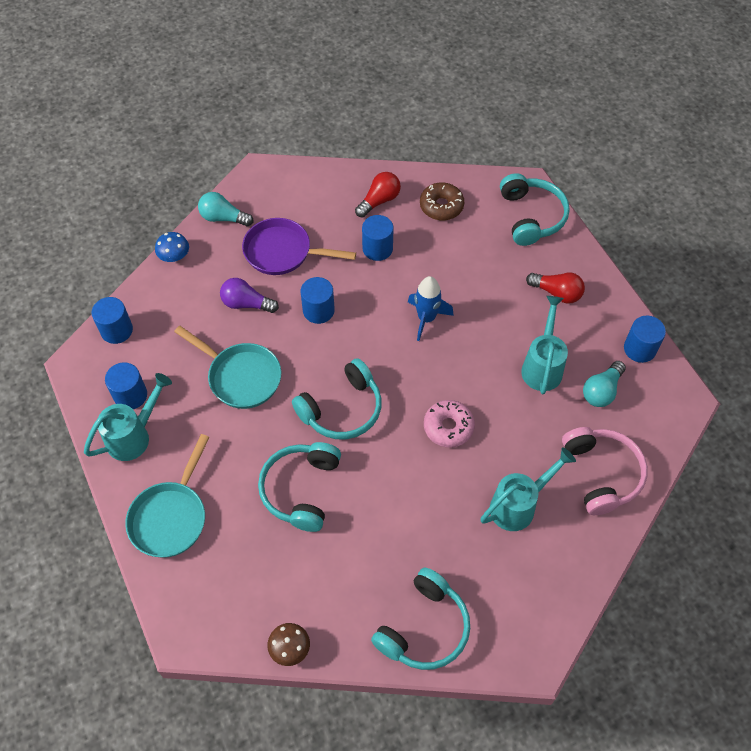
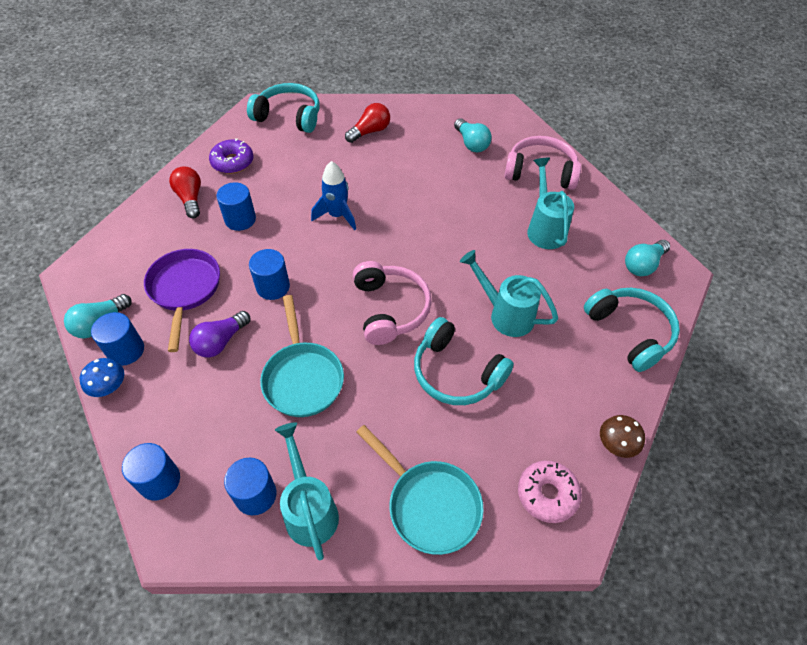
camera: 65 degrees left, 5 degrees down
turquoise pan [174,326,281,409] -> turquoise pan turned 105 degrees clockwise [260,295,344,417]
purple pan [242,218,356,275] -> purple pan turned 135 degrees clockwise [144,249,220,352]
turquoise headphones [292,358,382,439] -> pink headphones [353,261,432,345]
brown donut [420,183,464,220] -> purple donut [209,138,254,174]
pink donut [424,400,475,448] -> pink donut moved to [518,461,582,523]
turquoise watering can [521,296,568,394] -> turquoise watering can moved to [460,250,558,337]
blue cylinder [624,315,666,363] -> blue cylinder moved to [91,312,144,366]
none -> turquoise light bulb [625,240,670,276]

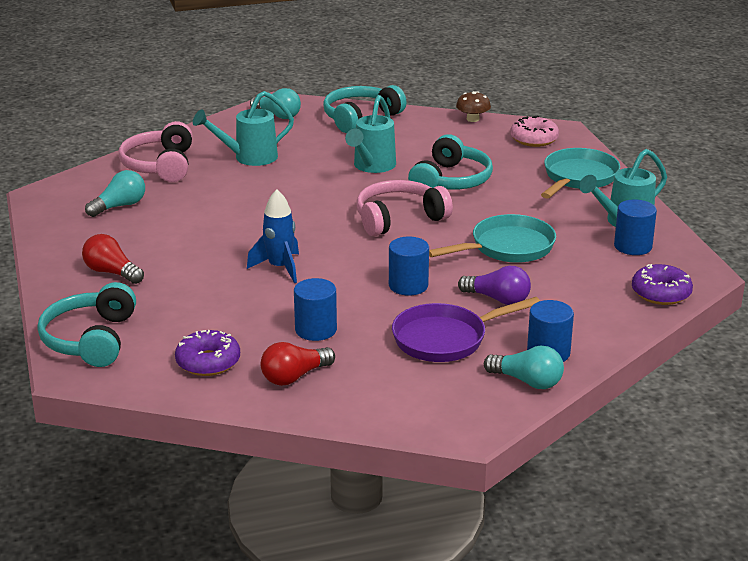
camera: 105 degrees left, 25 degrees down
blue mushroom [80,358,124,397] -> none
blue cylinder [122,443,180,500] -> purple donut [632,264,693,305]

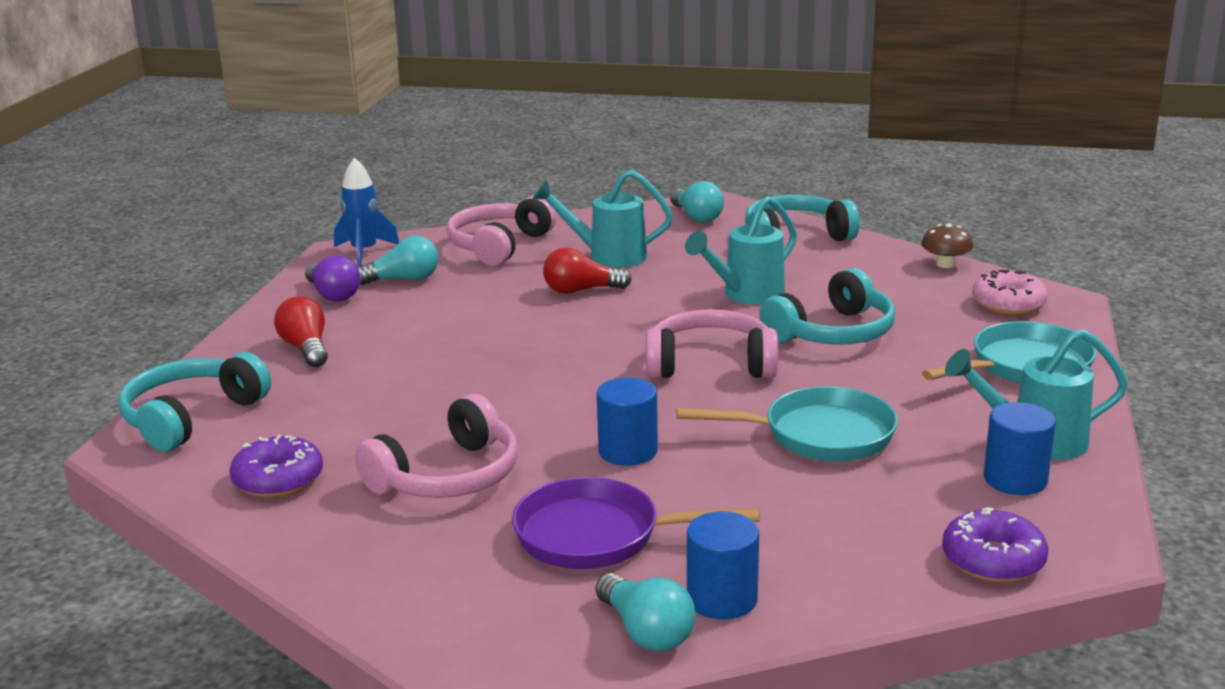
camera: 30 degrees right, 5 degrees down
blue rocket [247,189,299,283] -> blue rocket moved to [334,157,399,266]
red light bulb [261,342,335,386] -> red light bulb moved to [543,248,632,294]
blue cylinder [294,278,337,341] -> pink headphones [355,394,518,498]
purple light bulb [458,266,531,305] -> purple light bulb moved to [305,255,361,302]

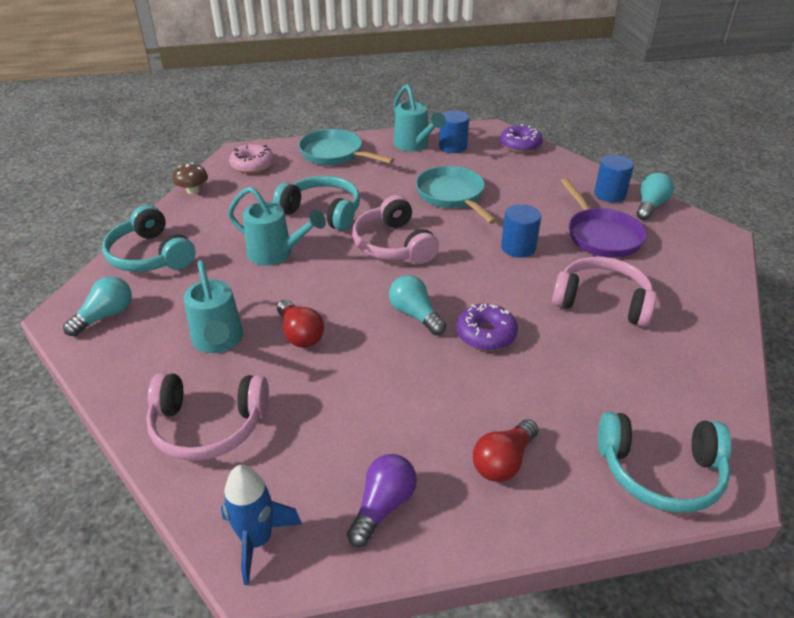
camera: 115 degrees left, 15 degrees up
purple donut [230,435,323,498] -> purple donut moved to [456,303,518,351]
turquoise light bulb [357,236,439,285] -> turquoise light bulb moved to [389,275,446,335]

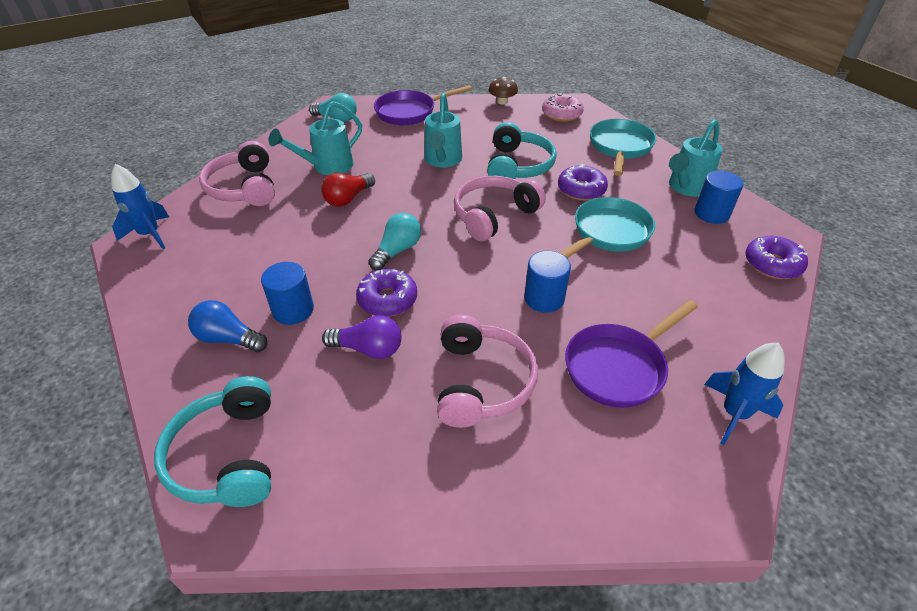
camera: 70 degrees right, 5 degrees up
turquoise headphones [102,205,196,272] -> purple pan [374,85,472,125]
purple light bulb [347,454,417,547] -> purple light bulb moved to [322,315,402,359]
red light bulb [473,419,538,482] -> blue light bulb [188,300,268,352]
blue cylinder [594,155,634,202] -> blue cylinder moved to [261,262,314,325]
turquoise light bulb [637,173,674,220] -> blue rocket [704,343,785,445]
none -> purple donut [558,164,608,201]

